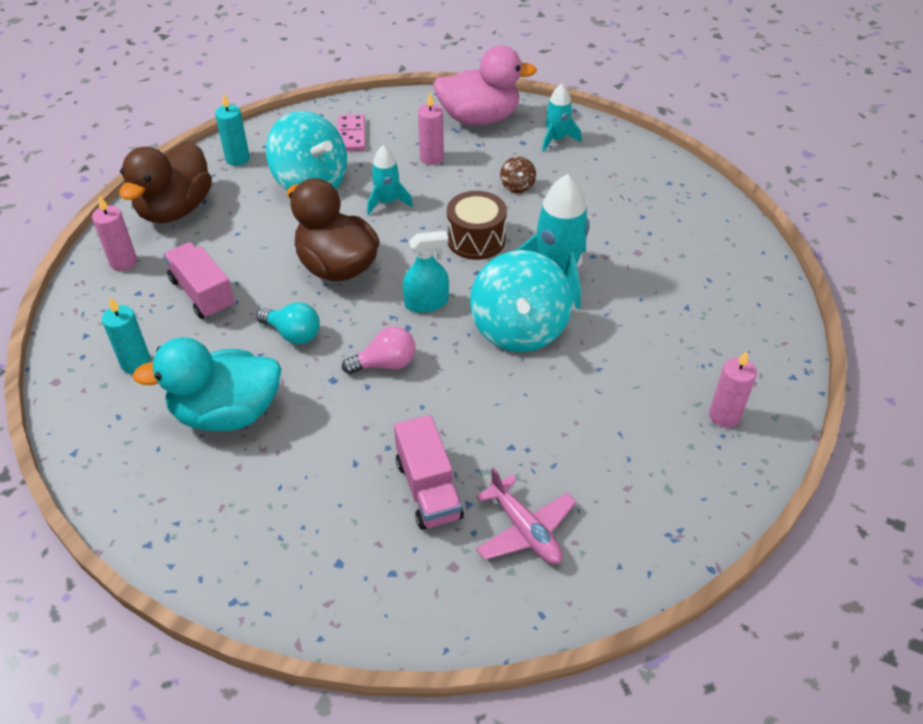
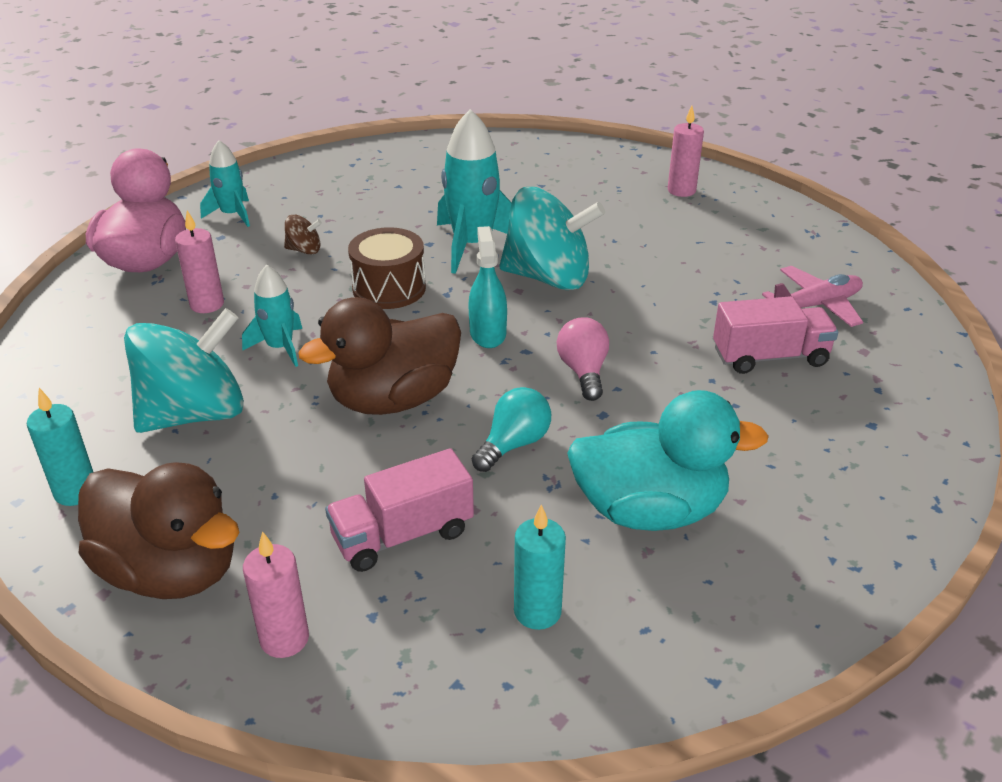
camera: 80 degrees left, 10 degrees down
turquoise duck [132,337,281,431] -> turquoise duck turned 90 degrees counterclockwise [567,390,769,531]
pink domino [338,114,366,151] -> none

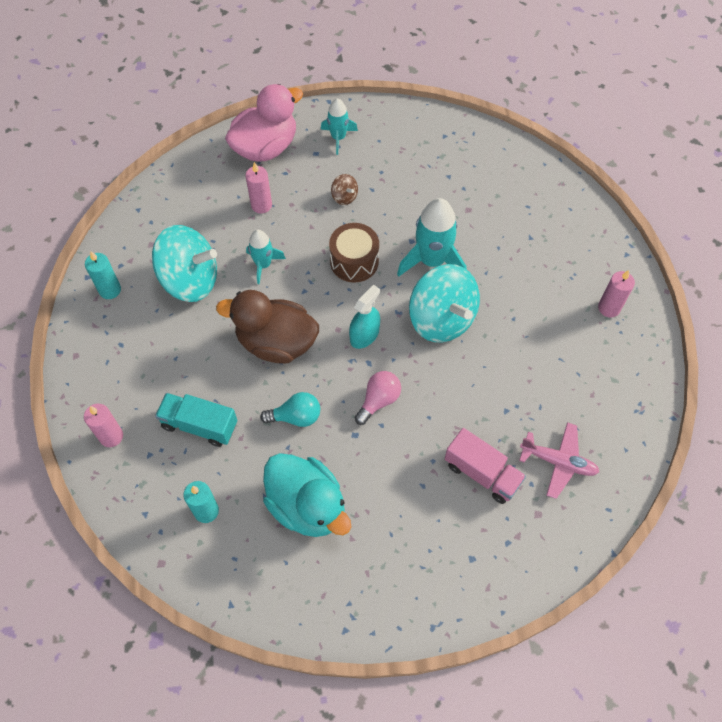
camera: 45 degrees right, 25 degrees up
brown duck [78,462,240,599] -> none
pink truck [325,448,474,572] -> turquoise truck [155,393,237,447]

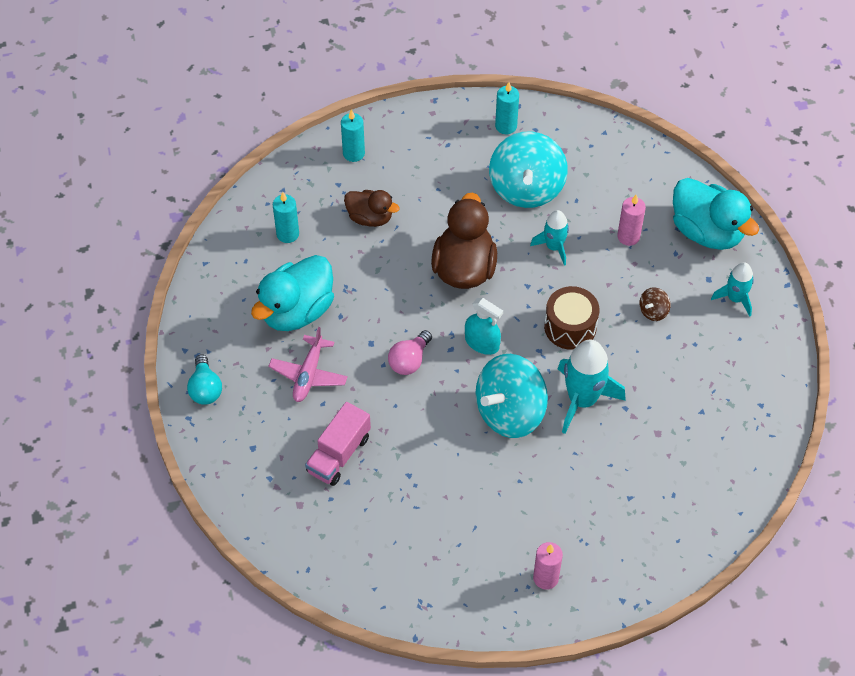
camera: 85 degrees right, 5 degrees down
pink candle [84,404,123,447] -> turquoise candle [341,110,365,162]
turquoise truck [155,393,237,447] -> brown duck [344,190,400,227]
pink duck [225,84,303,162] -> turquoise duck [673,178,759,250]
turquoise light bulb [260,392,320,427] -> turquoise light bulb moved to [187,354,222,405]
pink light bulb [355,371,401,425] -> pink light bulb turned 90 degrees clockwise [388,330,432,375]
pink plane [519,422,599,499] -> pink plane moved to [268,327,348,402]

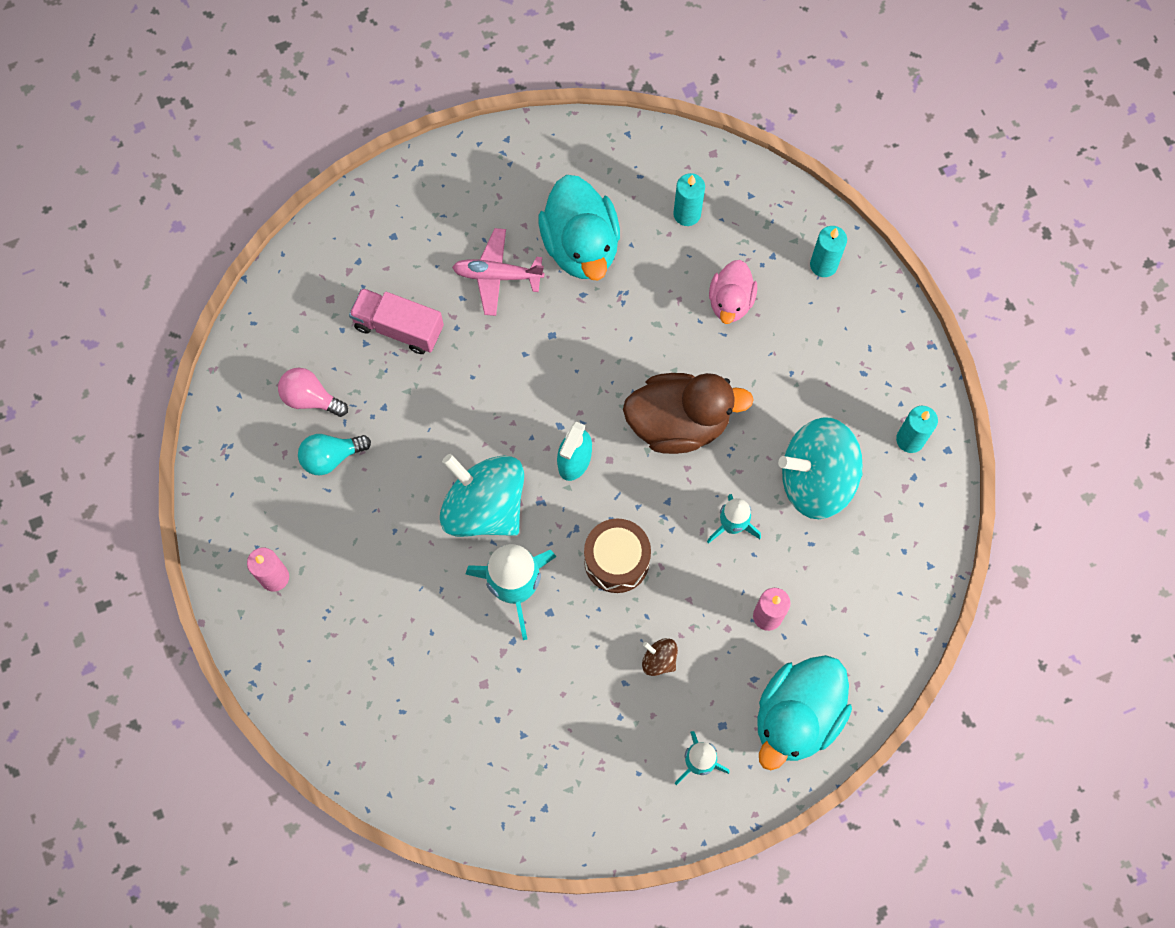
camera: 80 degrees right, 15 degrees up
turquoise light bulb [187,354,222,405] -> turquoise light bulb moved to [298,434,371,475]
turquoise duck [251,255,334,331] -> turquoise duck turned 135 degrees counterclockwise [539,175,620,280]
brown duck [344,190,400,227] -> pink duck [709,260,757,324]
pink light bulb [388,330,432,375] -> pink light bulb moved to [278,368,348,417]

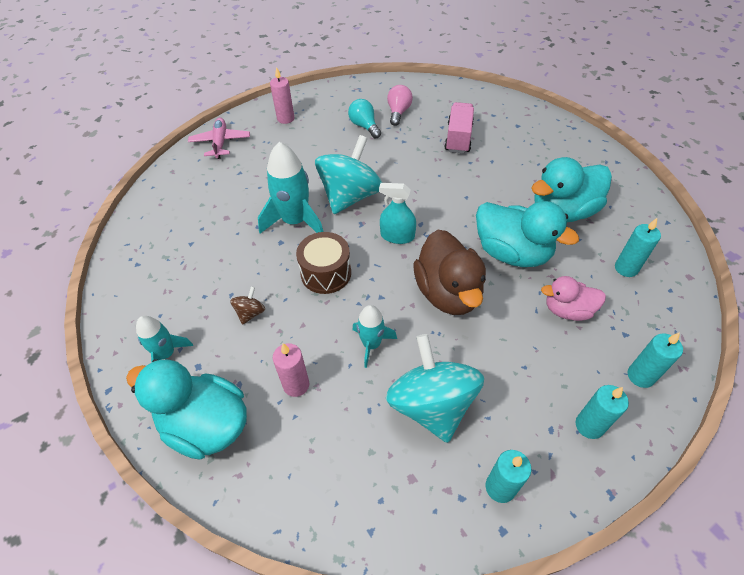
camera: 80 degrees right, 20 degrees down
pink plane [452,228,544,316] -> pink plane moved to [188,118,250,159]
none -> turquoise duck [476,201,579,267]
none -> turquoise candle [576,385,629,439]

